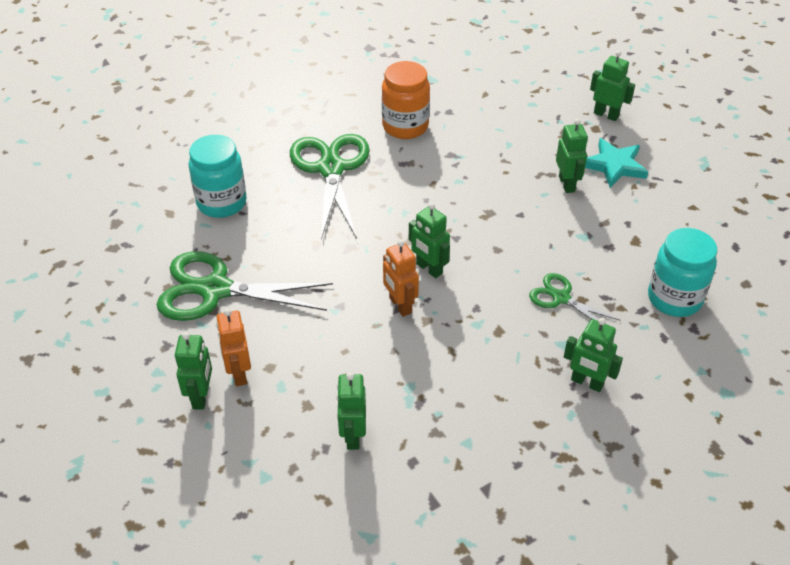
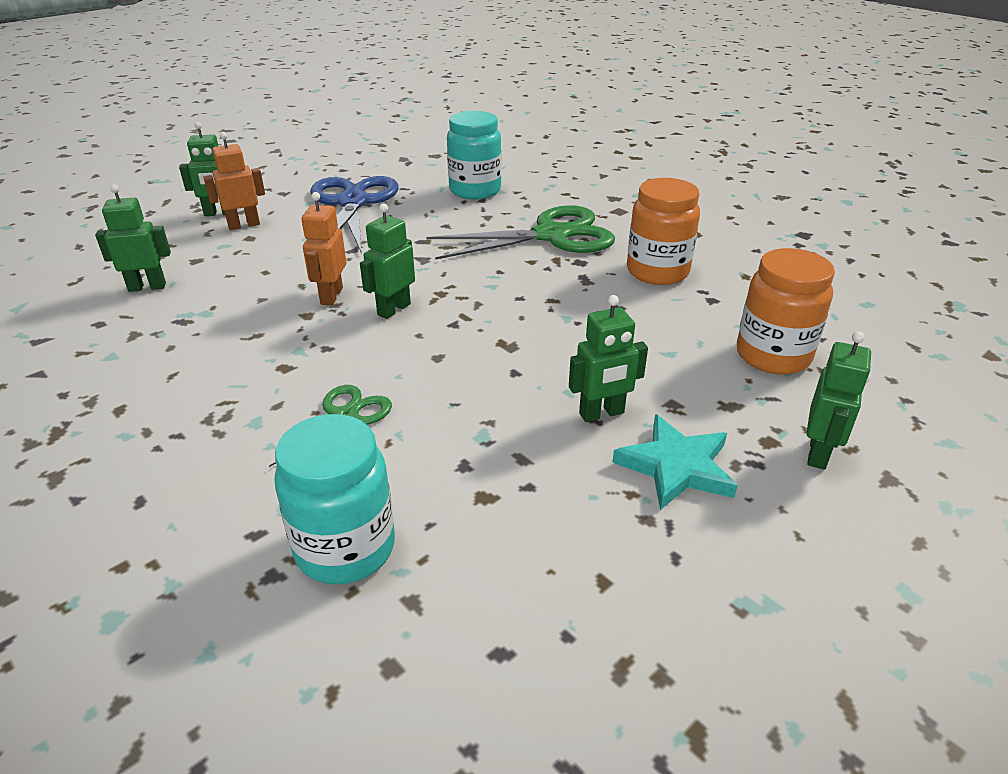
camera: 80 degrees right, 10 degrees down
green scissors [156,251,333,321] -> blue scissors [310,176,398,254]
orange robot [383,240,419,317] -> orange robot turned 45 degrees counterclockwise [301,192,346,305]
green robot [564,318,623,392] -> none
none -> orange jar [737,248,835,375]

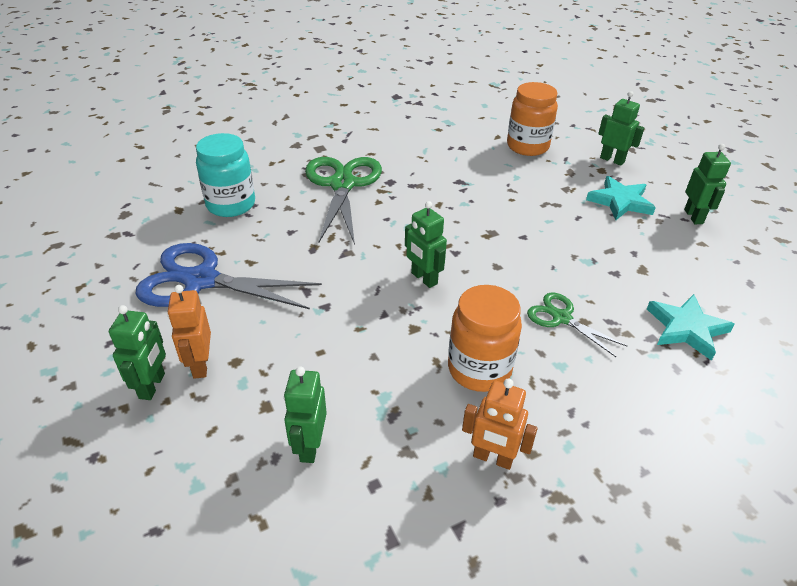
camera: 75 degrees left, 5 degrees up
turquoise jar [275,414,395,584] -> turquoise star [647,294,735,361]
orange robot [301,192,346,305] -> orange robot moved to [462,378,538,470]
green robot [569,295,648,422] -> green robot moved to [684,144,731,224]
orange jar [627,178,700,285] -> orange jar moved to [448,285,522,392]

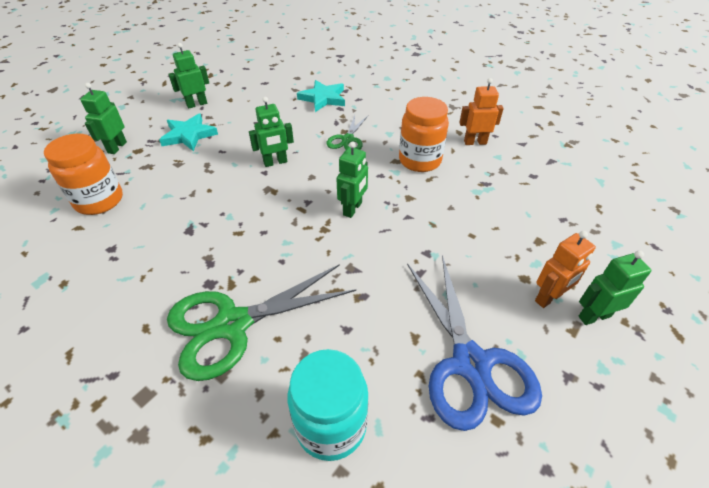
camera: 115 degrees left, 5 degrees up
green robot [284,366,327,463] -> green robot moved to [249,97,294,167]
orange robot [462,378,538,470] -> orange robot turned 90 degrees counterclockwise [459,78,504,145]

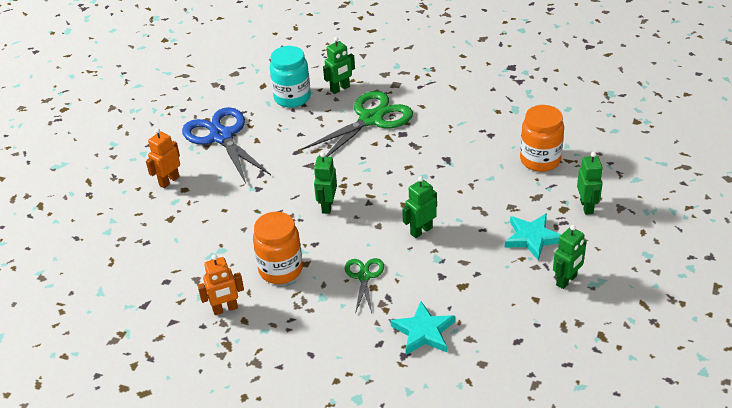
camera: 165 degrees right, 5 degrees down
green robot [578,250,651,325] -> green robot moved to [323,37,355,94]

